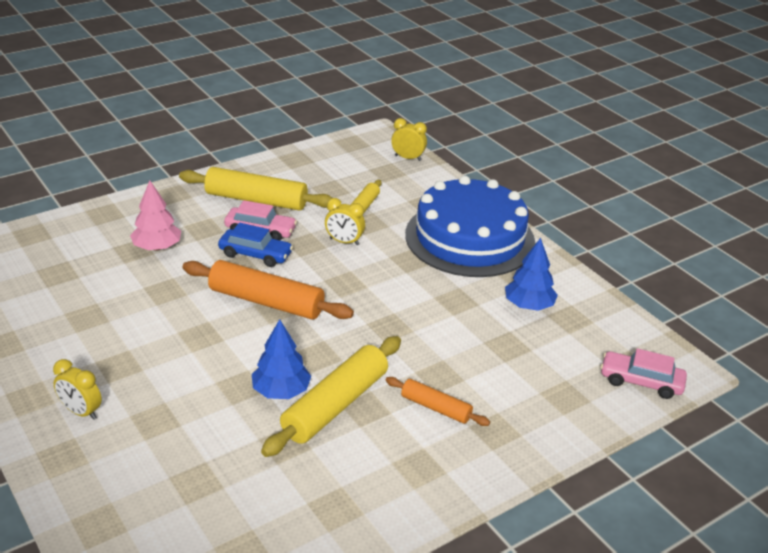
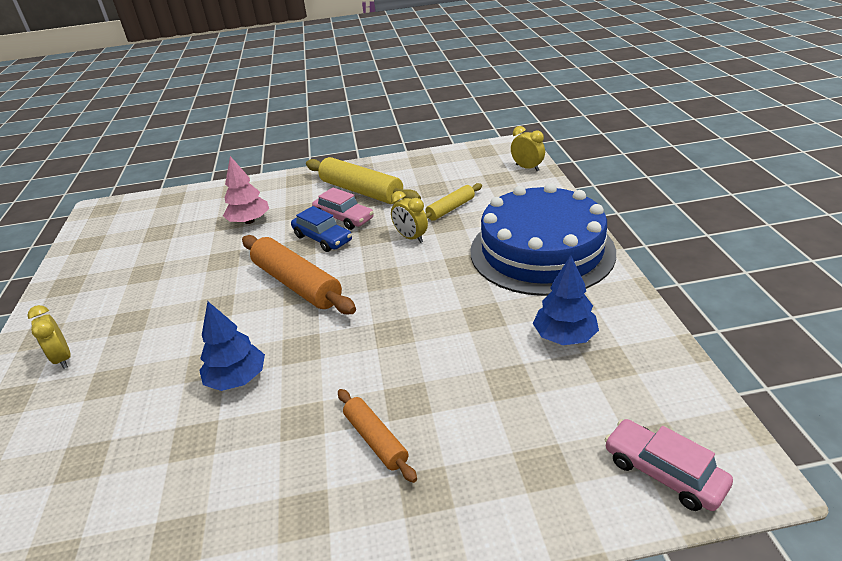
camera: 30 degrees right, 0 degrees up
yellow rolling pin [261,336,401,457] -> none

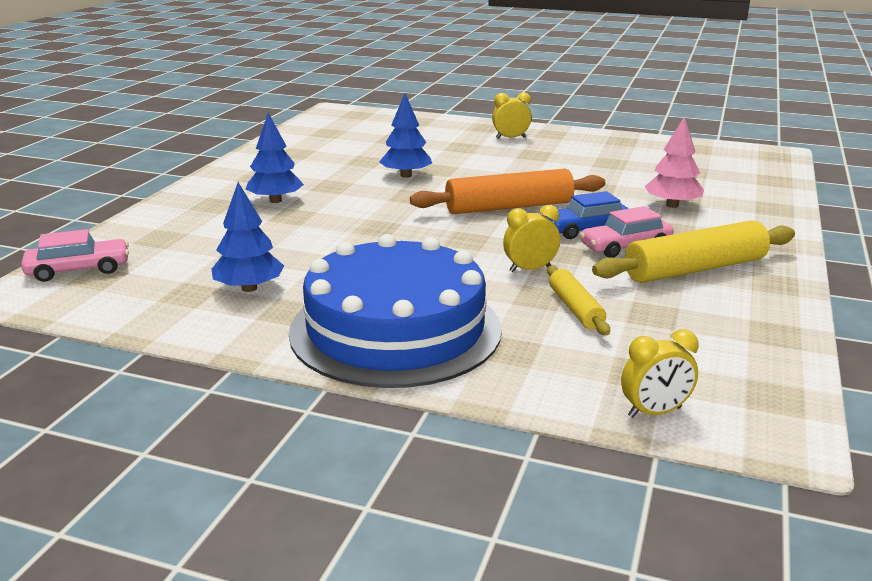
camera: 115 degrees right, 10 degrees down
orange rolling pin [338,389,417,483] -> blue tree [246,113,304,203]

